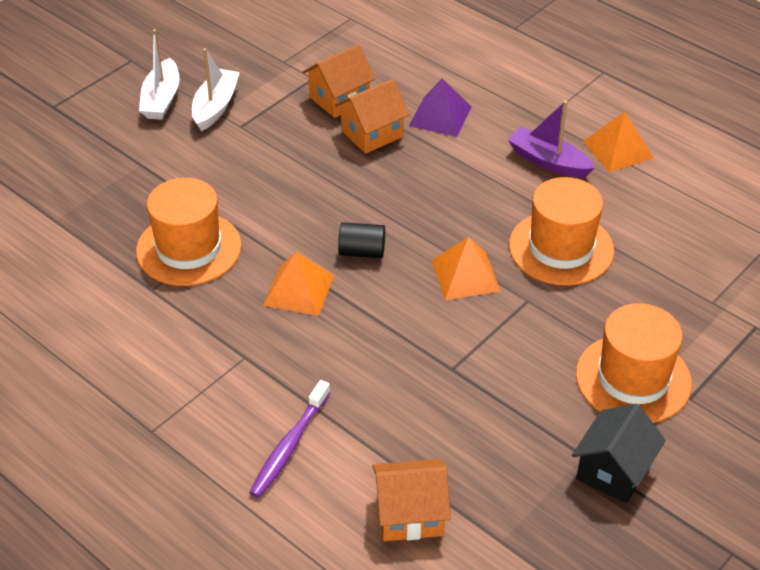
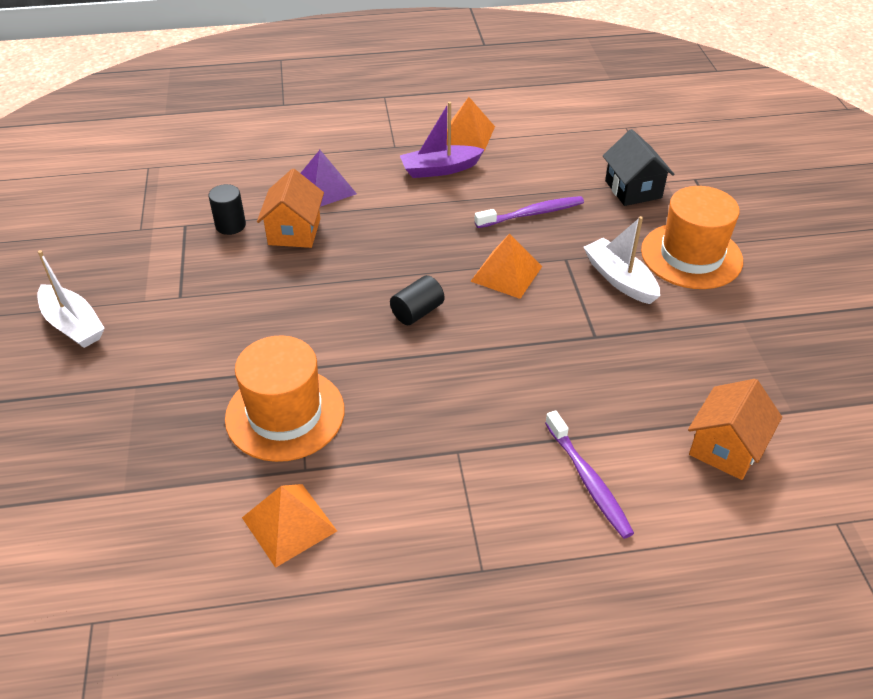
camera: 50 degrees left, 0 degrees up
white boat [192,48,240,131] -> white boat moved to [584,216,660,304]
orange pyramid [263,252,334,316] -> orange pyramid moved to [242,484,337,568]
orange house [303,44,376,118] -> black cylinder [208,184,246,235]
orange hat [509,177,614,286] -> purple toothbrush [474,196,584,228]
black house [572,404,666,504] -> black house moved to [603,129,674,206]

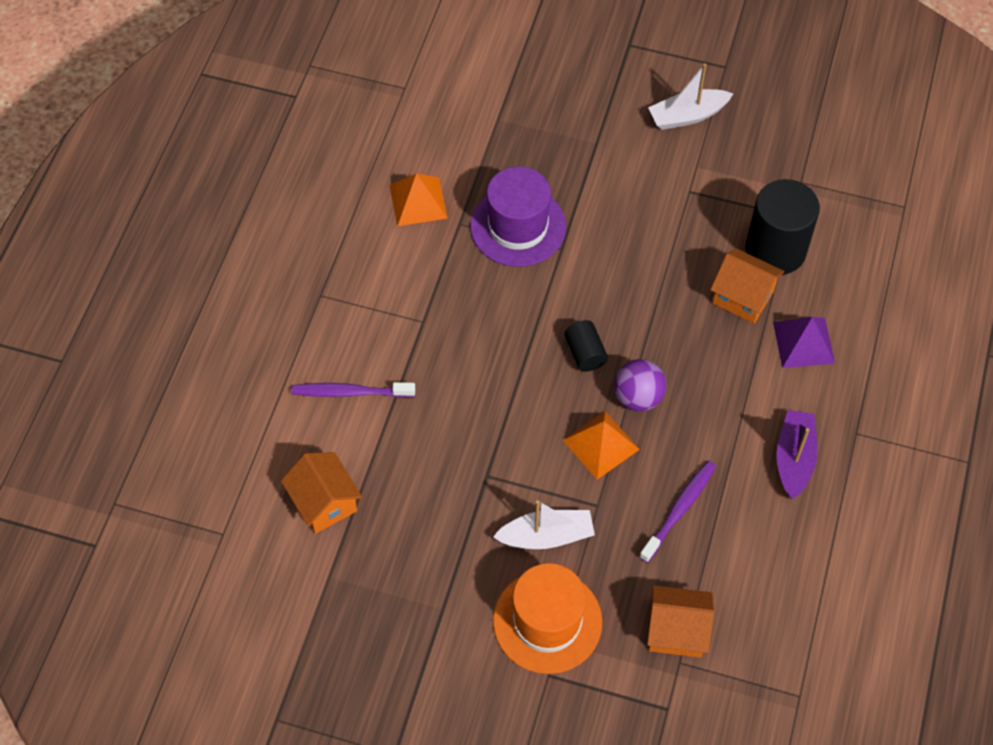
camera: 115 degrees right, 15 degrees up
black cylinder [208,184,246,235] -> black cylinder [745,179,820,275], size x2.01
orange hat [225,335,345,462] -> purple hat [470,166,566,267]
orange pyramid [447,97,495,151] -> none
purple toothbrush [474,196,584,228] -> purple toothbrush turned 150 degrees counterclockwise [639,461,716,563]
black house [603,129,674,206] -> orange house [647,585,714,658]
none -> purple ball [614,359,666,411]

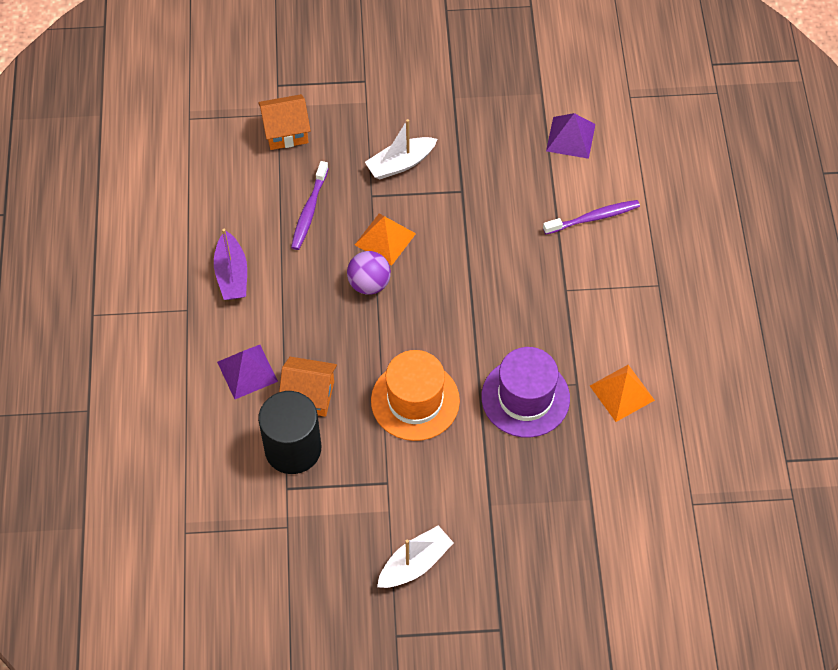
camera: 160 degrees right, 0 degrees up
orange house [281,452,362,534] -> purple pyramid [546,113,595,159]
orange hat [493,563,602,674] -> orange hat moved to [371,350,460,441]
black cylinder [564,320,608,372] -> none

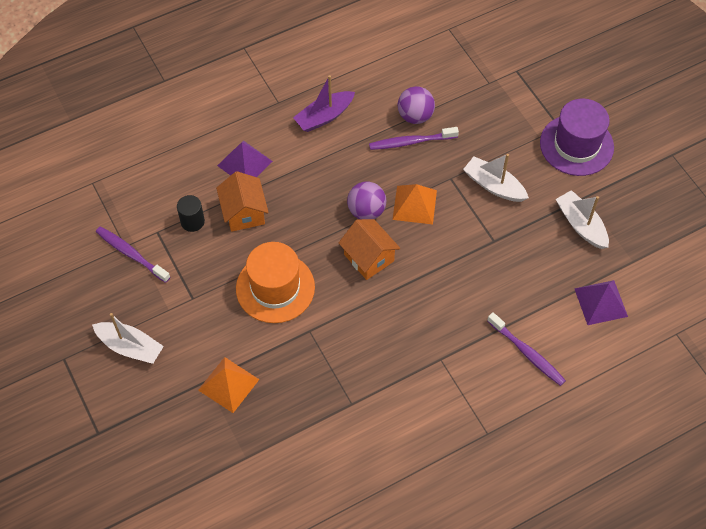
camera: 65 degrees right, 0 degrees up
orange house [258,94,311,150] -> orange house moved to [339,219,400,280]
black cylinder [258,391,321,474] -> black cylinder [177,195,205,232], size x0.50
purple hat [481,347,570,438] -> purple hat moved to [540,99,614,176]
orange pyramid [590,365,655,422] -> orange pyramid moved to [198,357,259,413]
none -> purple toothbrush [96,227,170,283]
none -> purple ball [398,86,435,124]
none -> white boat [556,190,609,249]

